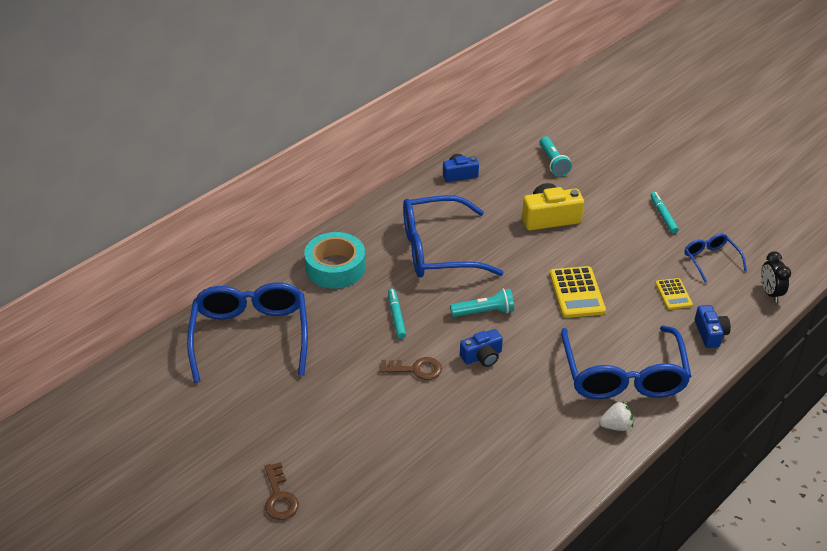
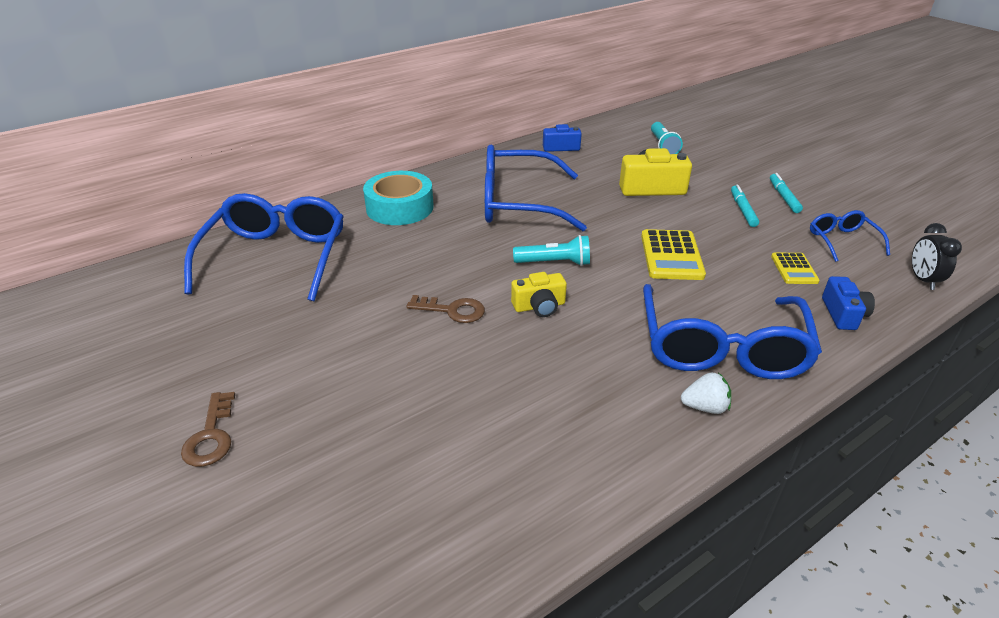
camera: 10 degrees right, 5 degrees down
turquoise marker [388,289,406,339] -> turquoise marker moved to [731,185,759,227]
blue camera [460,329,503,367] -> yellow camera [511,272,567,317]

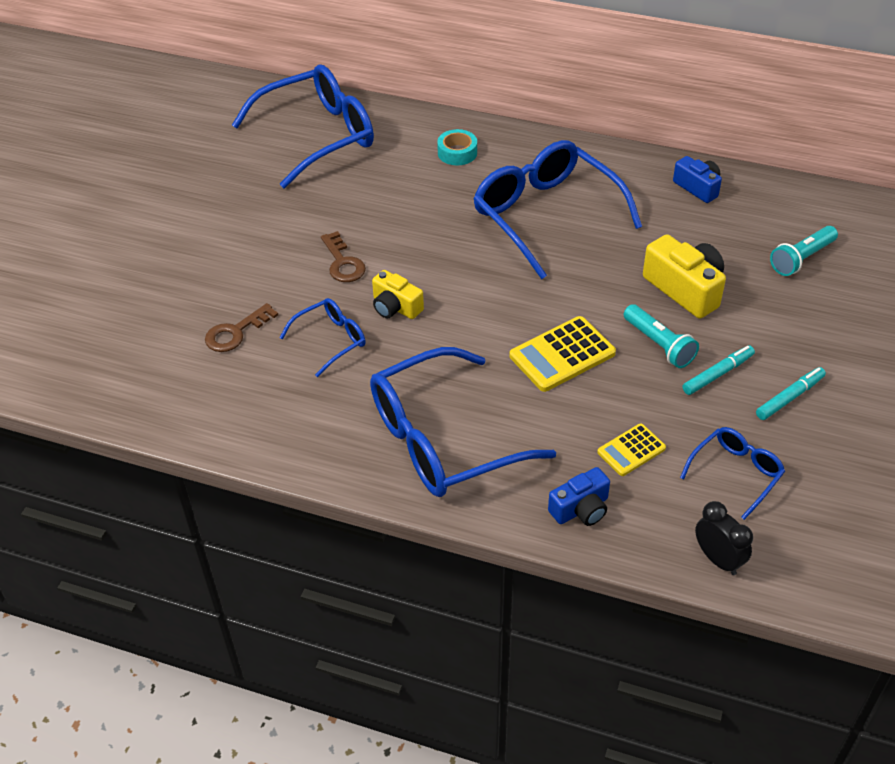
camera: 55 degrees right, 10 degrees up
brown key [181,392,235,467] -> brown key moved to [205,303,278,352]
turquoise tape [363,171,434,225] -> turquoise tape [437,129,477,165], size x0.55
turquoise flashlight [513,235,590,266] -> turquoise flashlight moved to [624,304,699,368]
white strawberry [681,372,731,414] -> none
black clock [912,223,962,290] -> black clock turned 90 degrees clockwise [695,501,753,575]
none -> blue glasses [279,298,366,377]

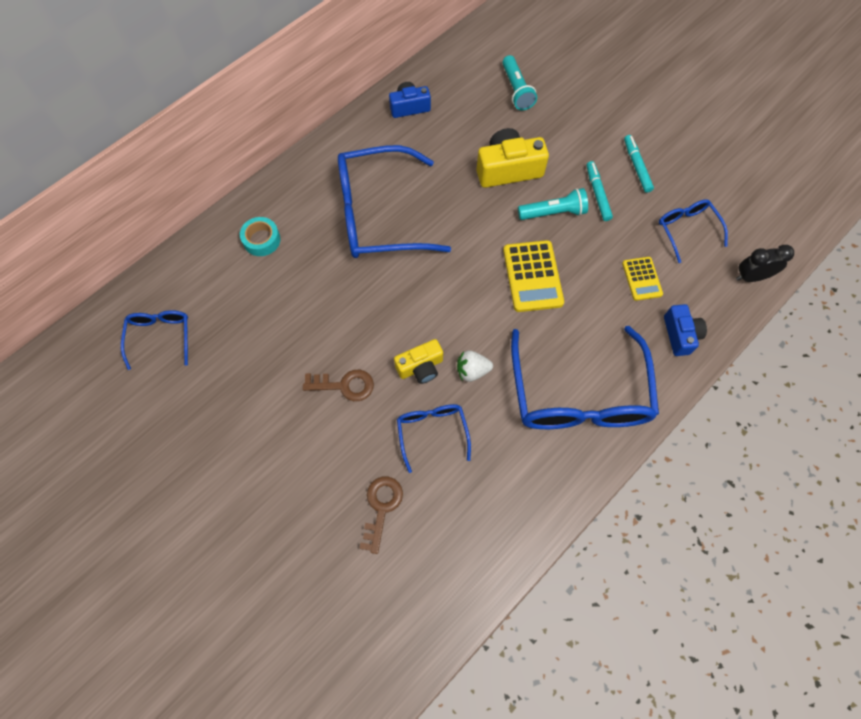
camera: 65 degrees left, 20 degrees up
brown key [205,303,278,352] -> brown key turned 150 degrees counterclockwise [359,476,403,554]
blue glasses [232,64,374,188] -> blue glasses [121,310,188,370], size x0.49
none -> white strawberry [457,350,493,382]

